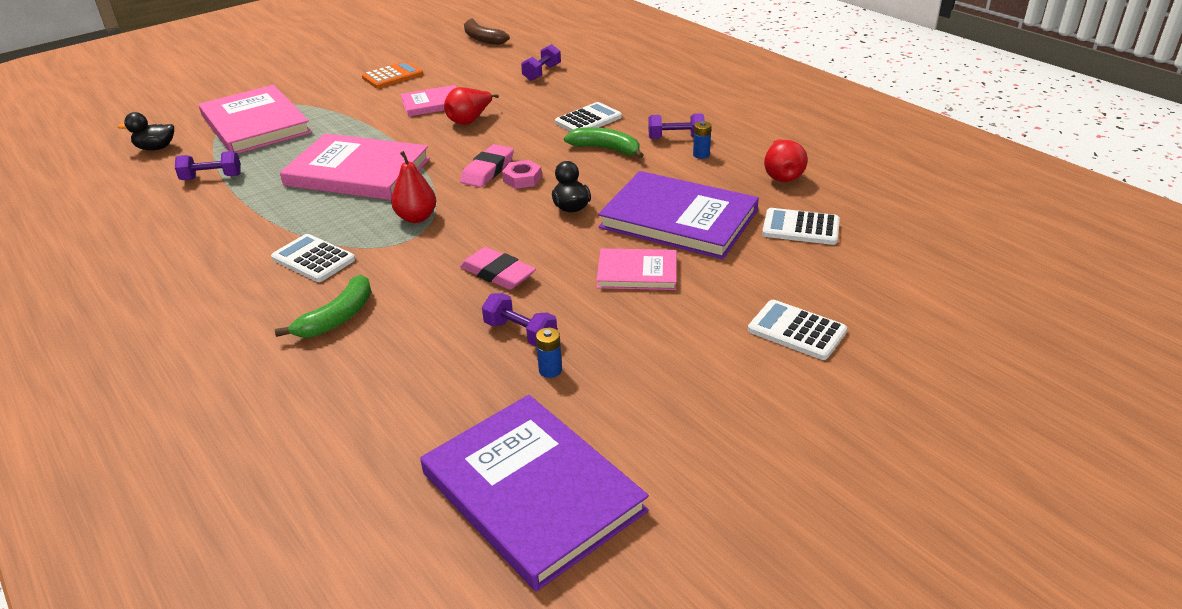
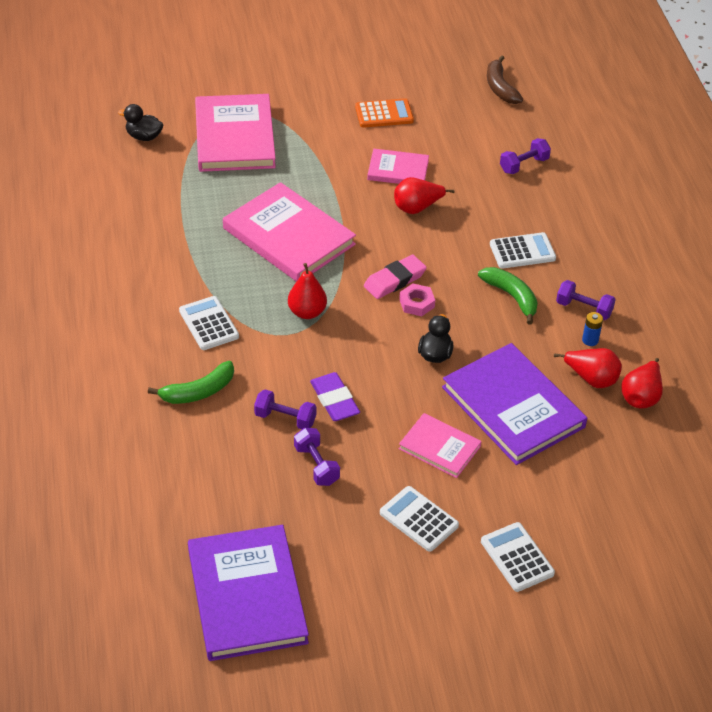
camera: 25 degrees right, 10 degrees up
purple dumbbell [175,151,241,180] -> purple dumbbell moved to [254,389,317,429]
pink eraser [460,247,536,290] -> purple eraser [310,372,360,421]
blue battery [536,327,562,378] -> none
white calculator [762,208,840,245] -> white calculator moved to [380,486,459,552]
none -> red pear [554,348,622,388]

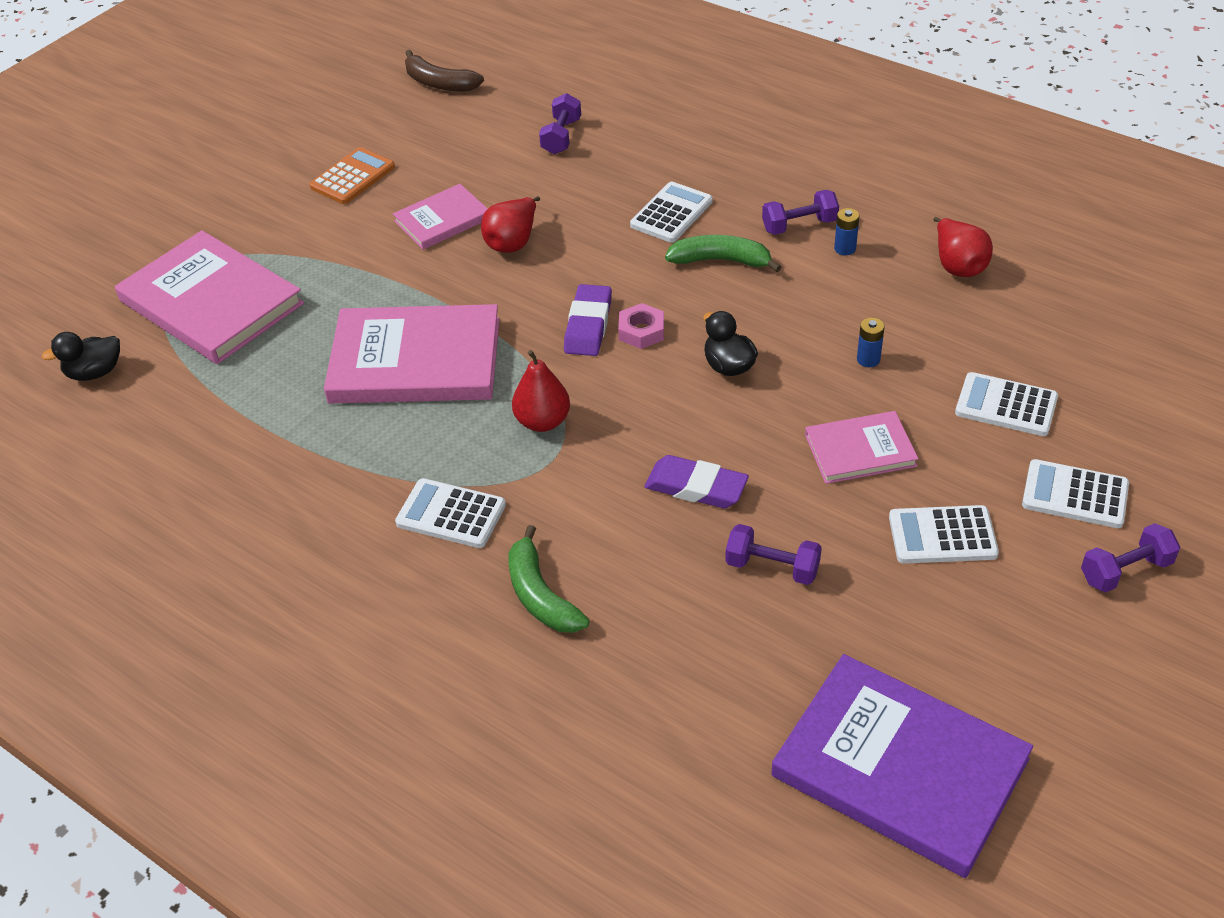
camera: 40 degrees left, 0 degrees up
green banana [148,361,234,404] -> green banana turned 135 degrees clockwise [508,525,590,633]
purple dumbbell [254,389,317,429] -> purple dumbbell moved to [1081,523,1180,592]
pink eraser [364,254,427,299] -> purple eraser [564,284,612,356]
purple book [442,343,587,465] -> blue battery [857,318,885,367]
red pear [554,348,622,388] -> none
none -> white calculator [955,372,1058,436]

